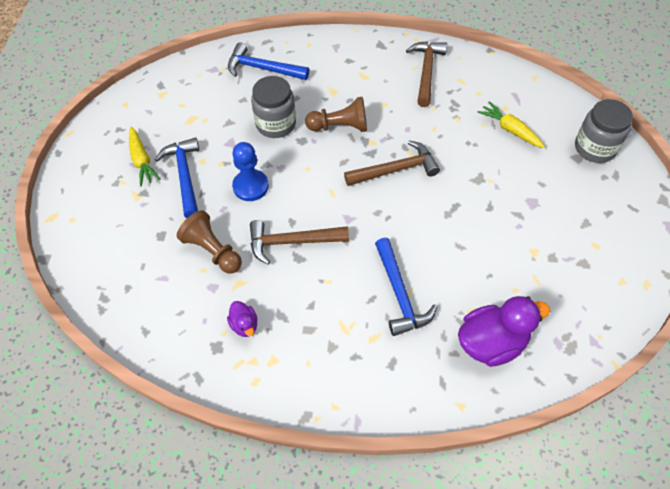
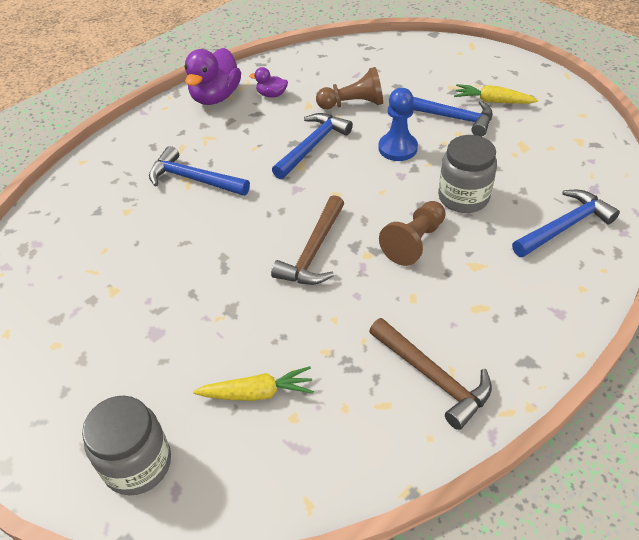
camera: 130 degrees right, 10 degrees down
brown hammer [250,220,349,265] -> blue hammer [272,113,353,179]
purple duck [458,296,550,367] -> purple duck moved to [184,48,241,105]

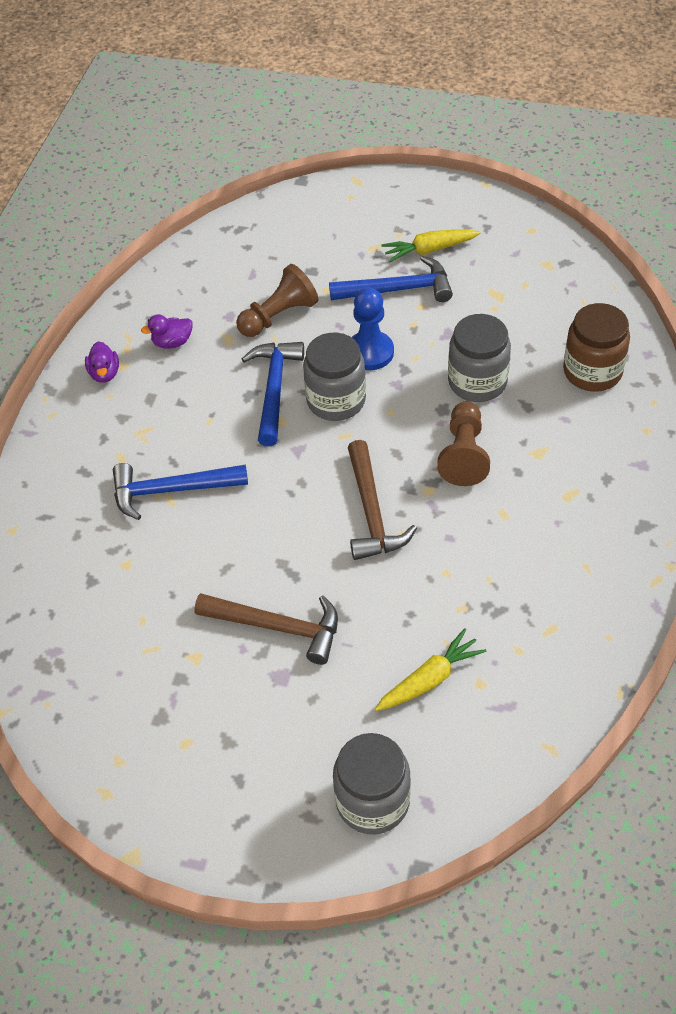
camera: 30 degrees left, 5 degrees up
purple duck [184,48,241,105] -> purple duck [85,342,119,383], size x0.50
brown hammer [369,318,492,430] -> brown hammer moved to [194,593,338,665]
blue hammer [512,190,620,257] -> brown jar [563,303,630,392]
none -> grey jar [303,333,366,421]

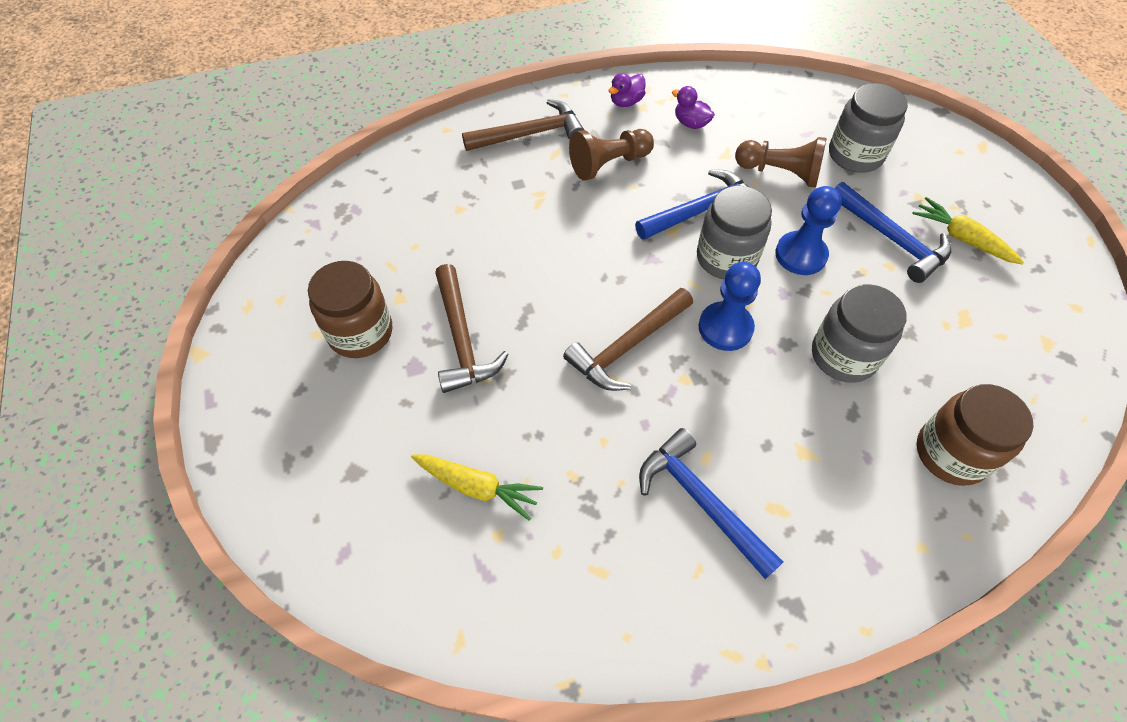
camera: 55 degrees right, 5 degrees up
blue hammer [113,463,248,520] -> blue hammer moved to [639,428,783,579]
grey jar [333,733,411,835] -> grey jar moved to [829,83,908,173]
brown pawn [437,402,490,486] -> brown pawn moved to [569,129,654,180]
none -> brown jar [308,261,392,358]
none -> brown hammer [462,99,584,151]
none -> blue pawn [699,262,761,351]

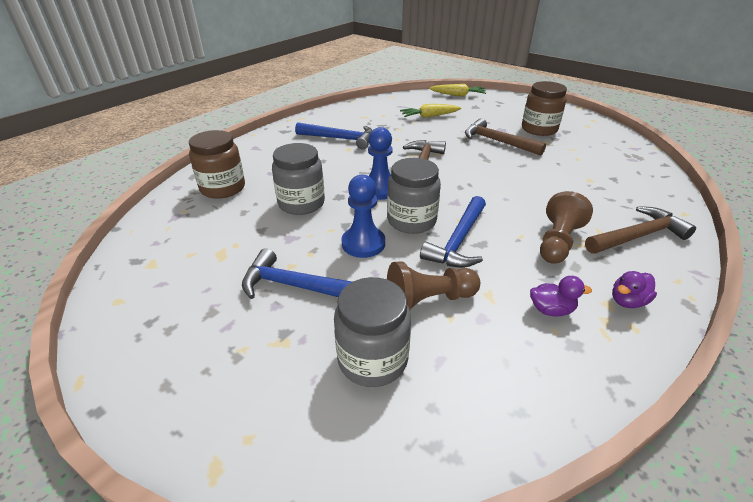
camera: 145 degrees right, 20 degrees down
brown hammer [462,99,584,151] -> brown hammer turned 150 degrees counterclockwise [585,206,696,254]
purple duck [609,73,646,107] -> purple duck turned 135 degrees counterclockwise [612,271,657,308]
yellow carrot [912,197,1024,265] -> yellow carrot moved to [429,84,486,96]

